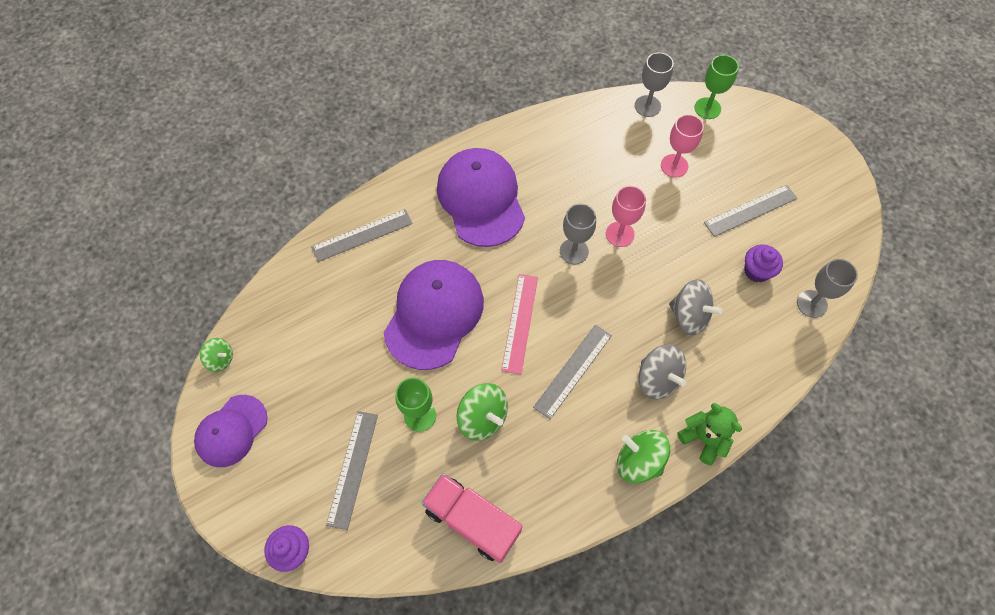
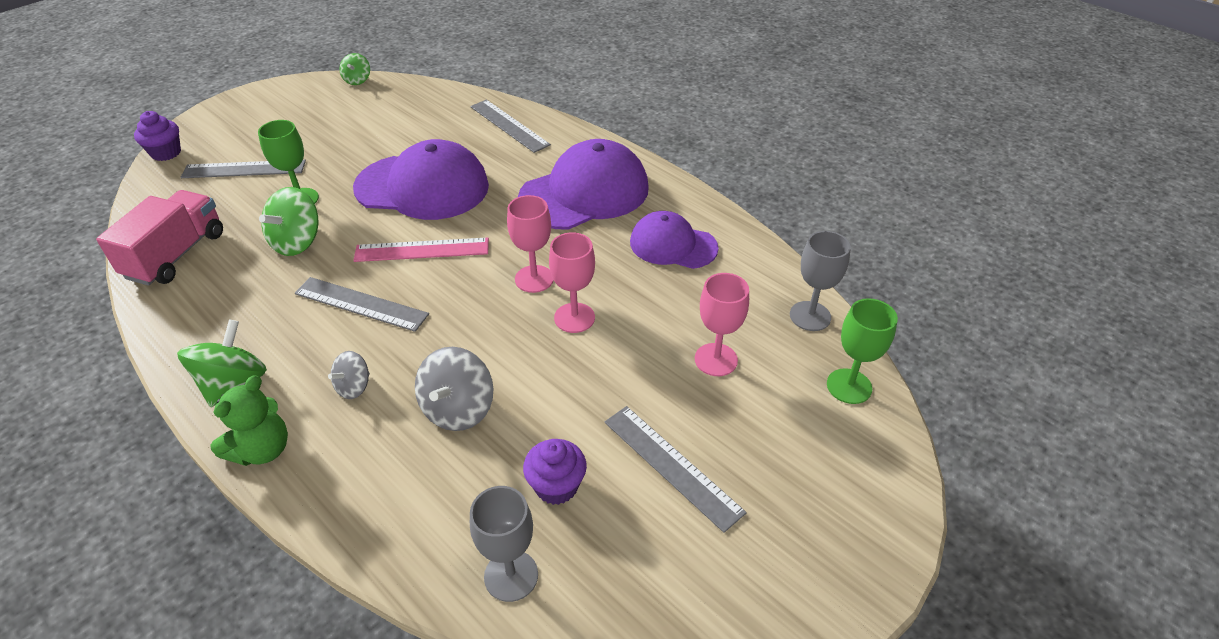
camera: 75 degrees right, 20 degrees down
purple cap [194,395,267,467] -> purple cap moved to [630,211,719,269]
grey goblet [560,204,596,265] -> pink goblet [507,195,554,293]
grey spinning top [639,344,686,399] -> grey spinning top [328,351,370,399], size x0.59

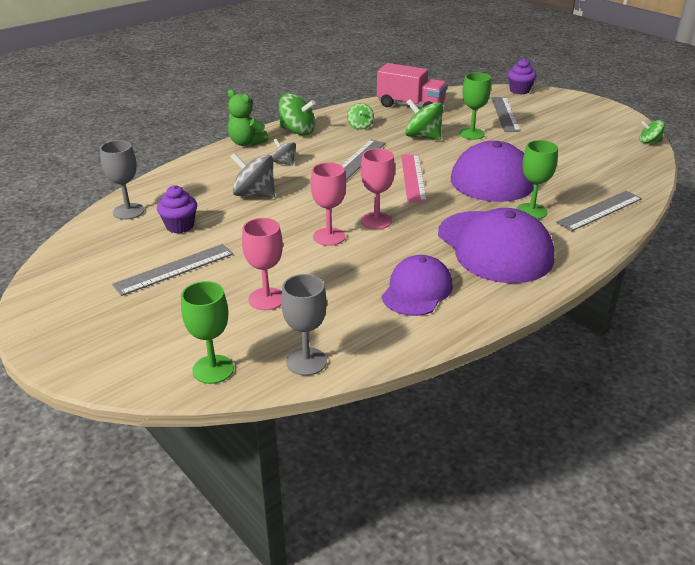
camera: 95 degrees right, 10 degrees down
none -> green spinning top [347,103,374,130]
none -> green goblet [516,140,558,219]

